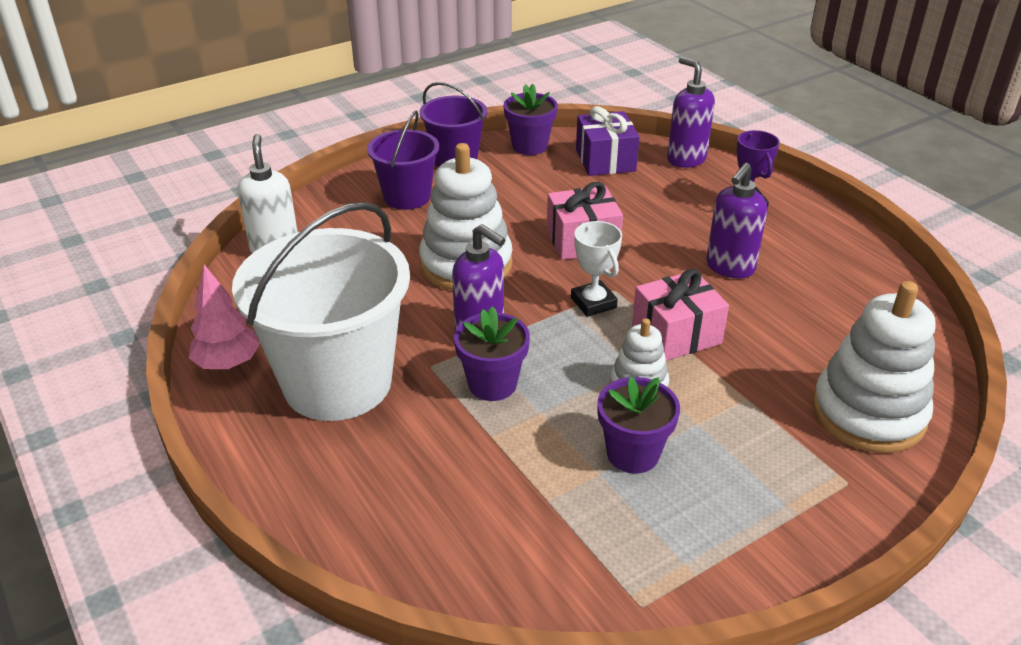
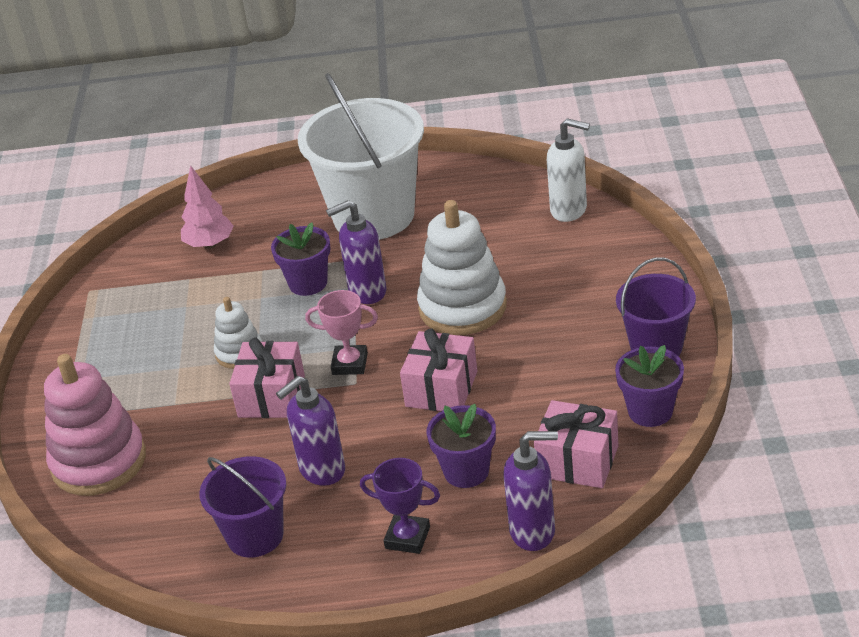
camera: 125 degrees right, 0 degrees up
pink tree [189,264,260,369] -> pink tree moved to [181,165,234,249]
purple bucket [367,111,439,210] -> purple bucket moved to [199,456,286,558]
white trophy [571,221,622,317] -> pink trophy [305,290,378,375]
purple gift [576,106,639,176] -> pink gift [534,400,618,488]
purple flower pot [597,376,680,474] -> purple flower pot moved to [426,404,496,488]
purple soap dispenser [706,163,767,279] -> purple soap dispenser turned 105 degrees counterclockwise [276,376,345,486]
white stacking toy [812,281,936,453] -> pink stacking toy [44,354,146,496]

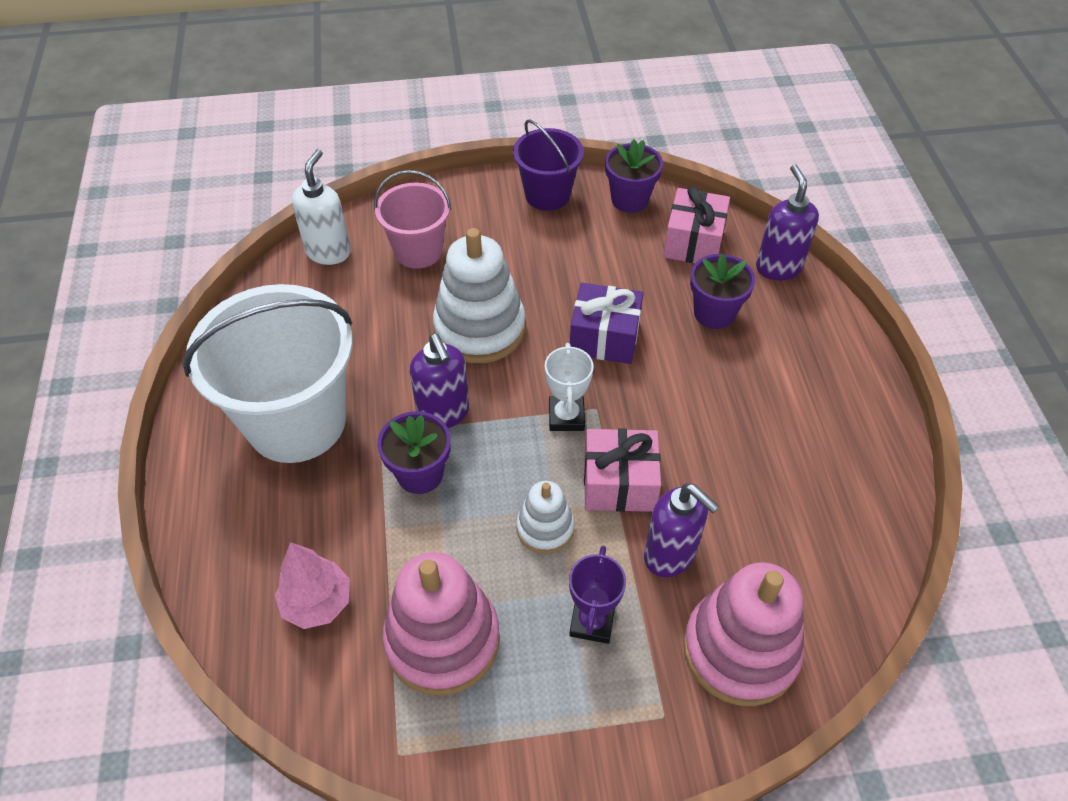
camera: 100 degrees left, 15 degrees up
purple bucket [199,456,286,558] -> none
purple soap dispenser [276,376,345,486] -> purple soap dispenser moved to [644,484,719,577]
pink trophy [305,290,378,375] -> white trophy [545,343,594,431]
purple trophy [360,458,440,554] -> purple trophy moved to [569,546,626,644]
pink gift [400,328,477,411] -> purple gift [570,283,643,364]
none -> pink bucket [374,170,451,269]
none -> pink stacking toy [383,552,500,696]

